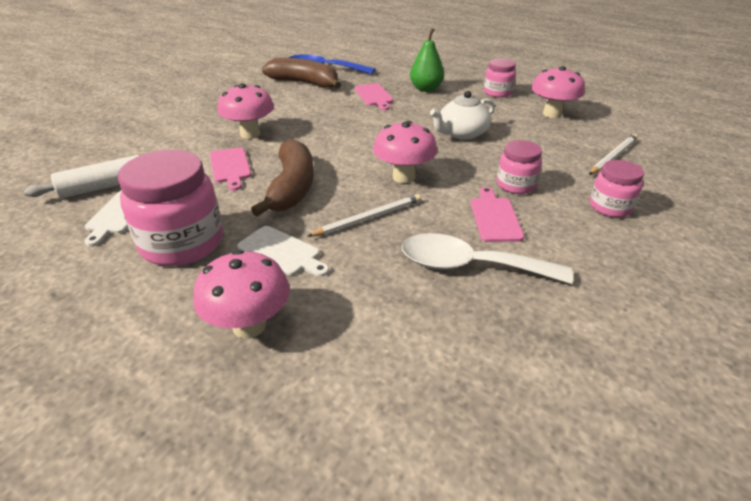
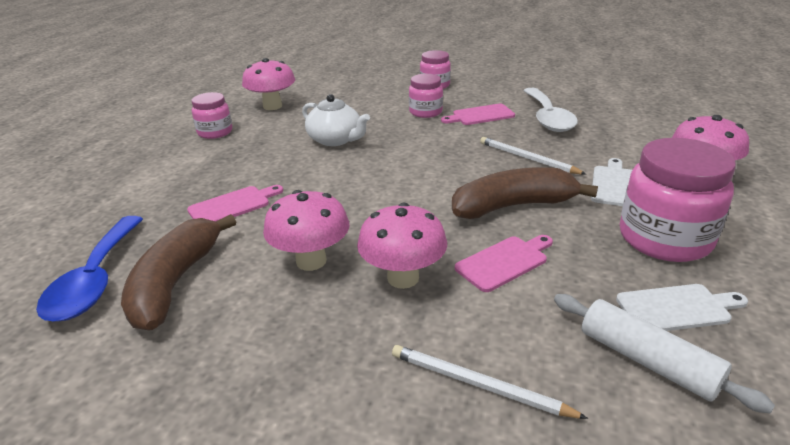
camera: 105 degrees left, 5 degrees down
pink mushroom [373,121,437,183] -> pink mushroom moved to [263,190,349,271]
green pear [410,28,444,92] -> none
white pencil [589,134,638,175] -> white pencil moved to [392,345,588,419]

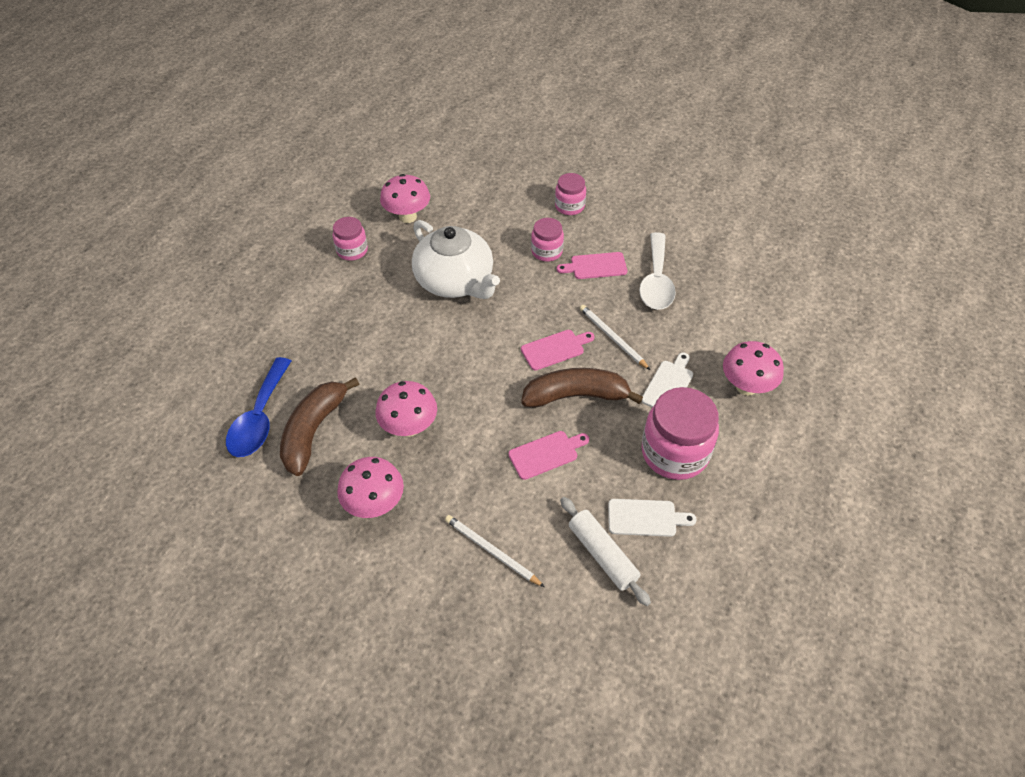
camera: 10 degrees right, 20 degrees up
pink cutting board [187,185,283,221] -> pink cutting board moved to [521,330,595,371]
white teapot [302,94,370,146] -> white teapot [412,220,500,299], size x1.62
pink mushroom [357,203,447,289] -> pink mushroom moved to [337,457,404,518]

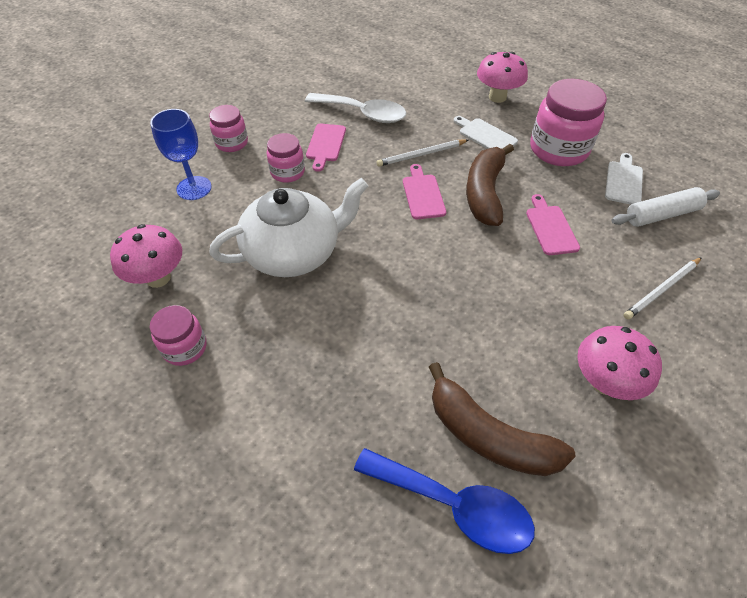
camera: 75 degrees left, 0 degrees up
pink mushroom [375,381,437,437] -> none
none -> blue goblet [150,109,212,200]

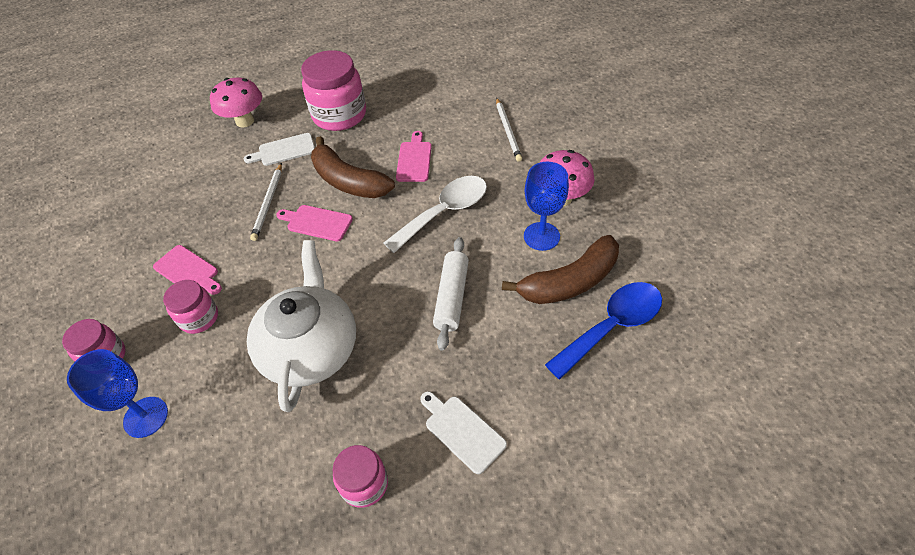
camera: 60 degrees left, 0 degrees up
pink mushroom [110,224,182,288] -> none
white spoon [305,93,406,123] -> white spoon moved to [384,176,487,253]
pink cutting board [526,194,580,255] -> pink cutting board turned 75 degrees clockwise [396,131,432,182]
white cutting board [605,153,643,205] -> white cutting board moved to [420,391,507,474]
white rolling pin [612,187,720,227] -> white rolling pin moved to [433,237,469,351]
none -> blue goblet [524,162,569,251]

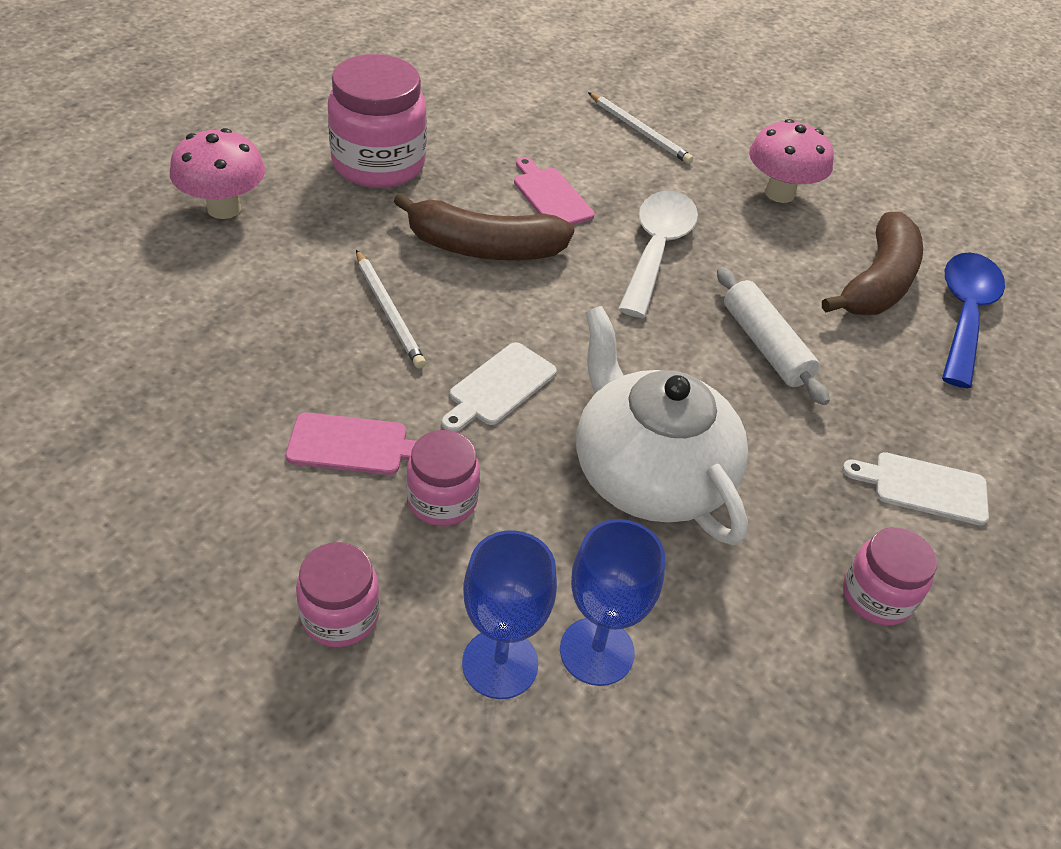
camera: 40 degrees left, 5 degrees down
white cutting board [244,133,315,166] -> white cutting board moved to [442,342,557,432]
pink cutting board [276,205,353,241] -> none
blue goblet [524,162,569,251] -> blue goblet moved to [560,519,665,686]

